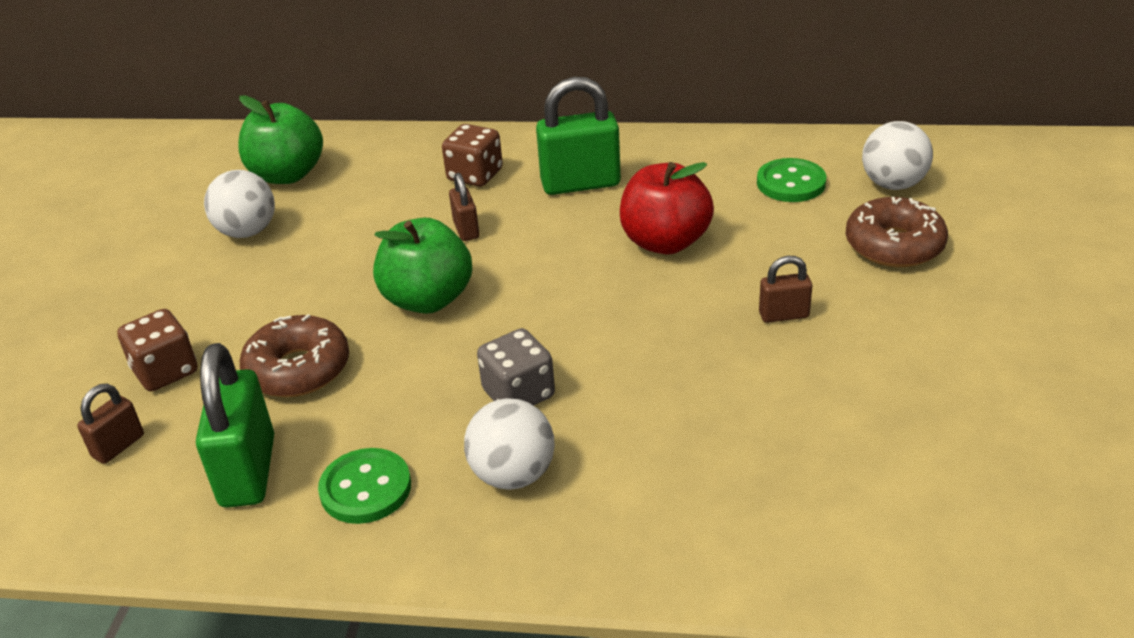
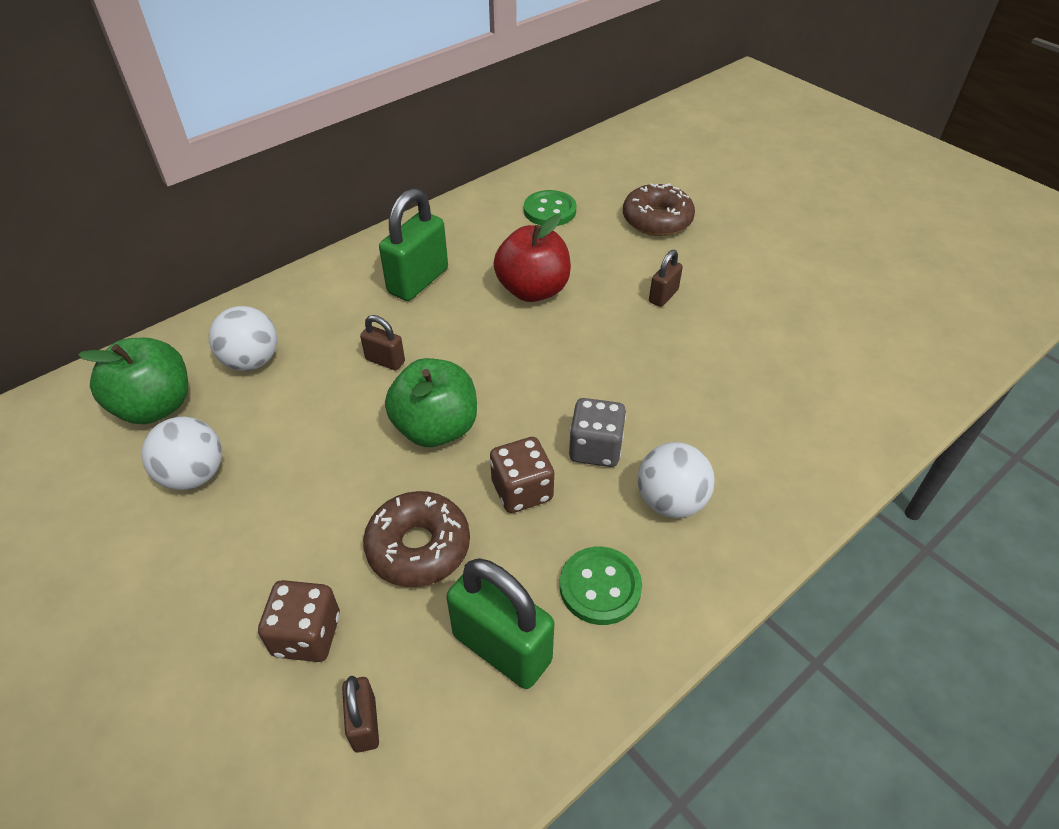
camera: 50 degrees left, 10 degrees up
brown dice [442,124,503,187] -> brown dice moved to [490,437,554,513]
white ball [862,121,933,190] -> white ball moved to [209,306,277,371]

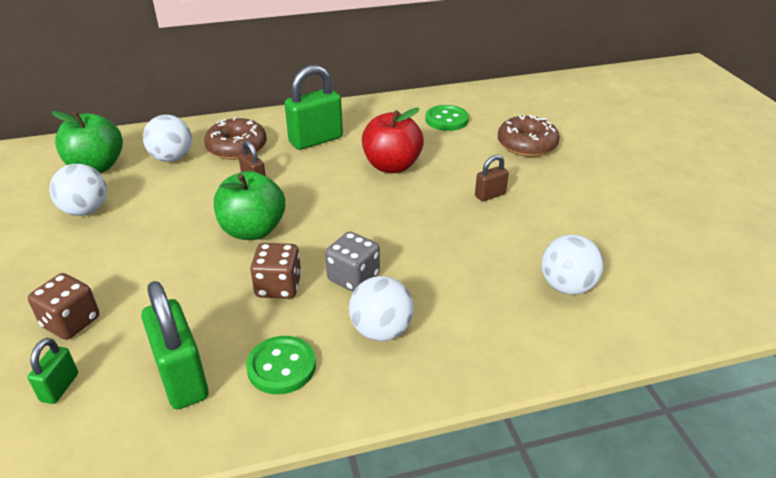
camera: 25 degrees right, 10 degrees down
brown padlock [342,676,379,753] -> green padlock [28,338,78,404]
brown donut [363,491,470,587] -> brown donut moved to [204,117,267,160]
none -> white ball [541,235,604,295]

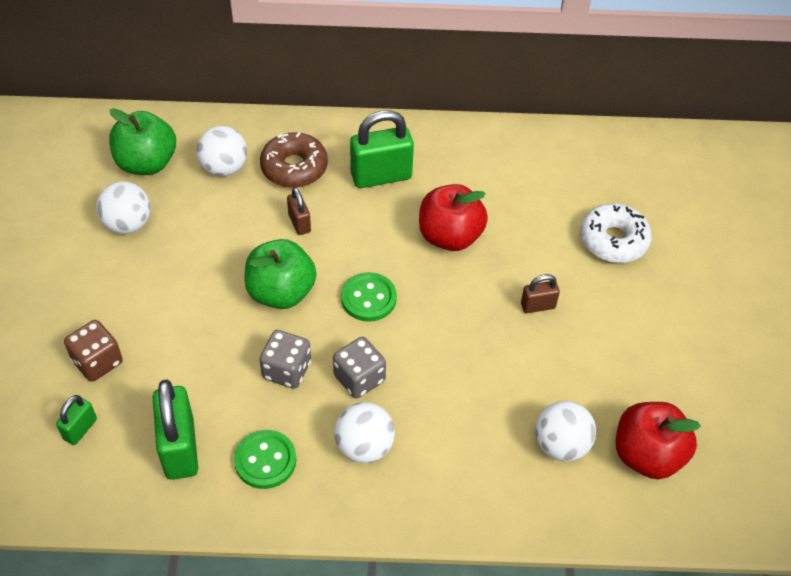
camera: 15 degrees right, 15 degrees up
brown dice [250,243,301,299] -> grey dice [259,330,311,389]
green button [425,105,469,131] -> green button moved to [341,272,397,322]
brown donut [498,115,560,157] -> white donut [580,203,652,263]
none -> red apple [616,402,701,479]

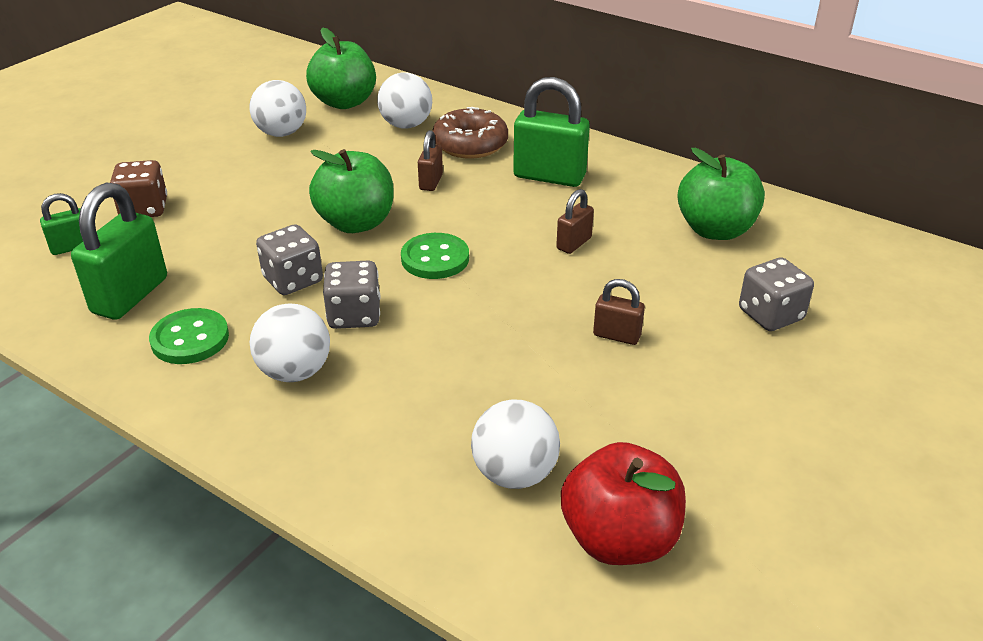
camera: 35 degrees right, 15 degrees down
red apple [419,184,488,251] -> brown padlock [556,189,594,254]
white donut [580,203,652,263] -> grey dice [739,257,814,331]
none -> green apple [677,148,765,240]

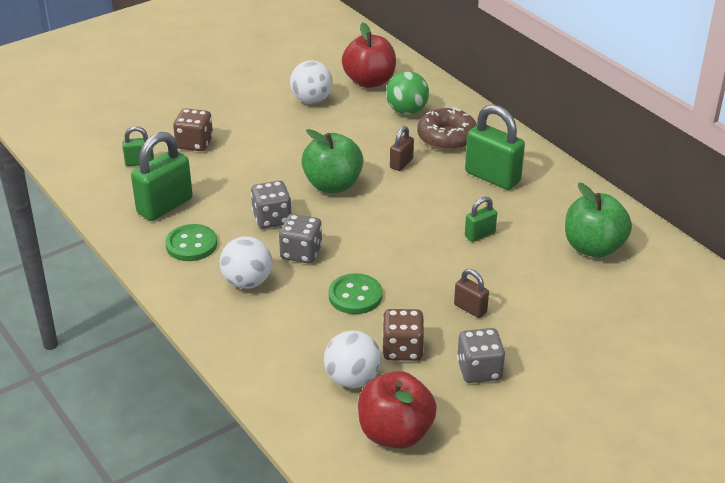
camera: 20 degrees right, 0 degrees up
green apple [306,27,376,109] -> red apple [342,22,396,88]
white ball [377,72,432,129] -> green ball [386,71,429,115]
green button [401,233,469,279] -> green button moved to [328,273,382,314]
brown padlock [556,189,594,254] -> green padlock [465,197,497,242]
grey dice [739,257,814,331] -> grey dice moved to [457,328,505,383]
none -> brown dice [382,309,424,361]

